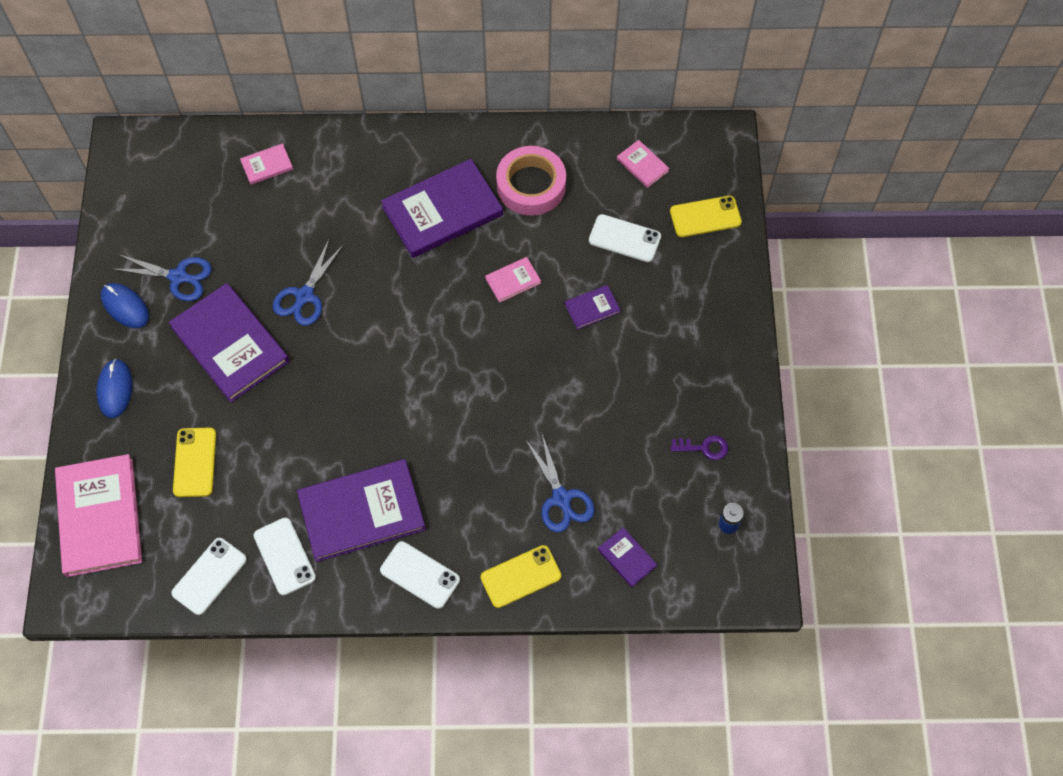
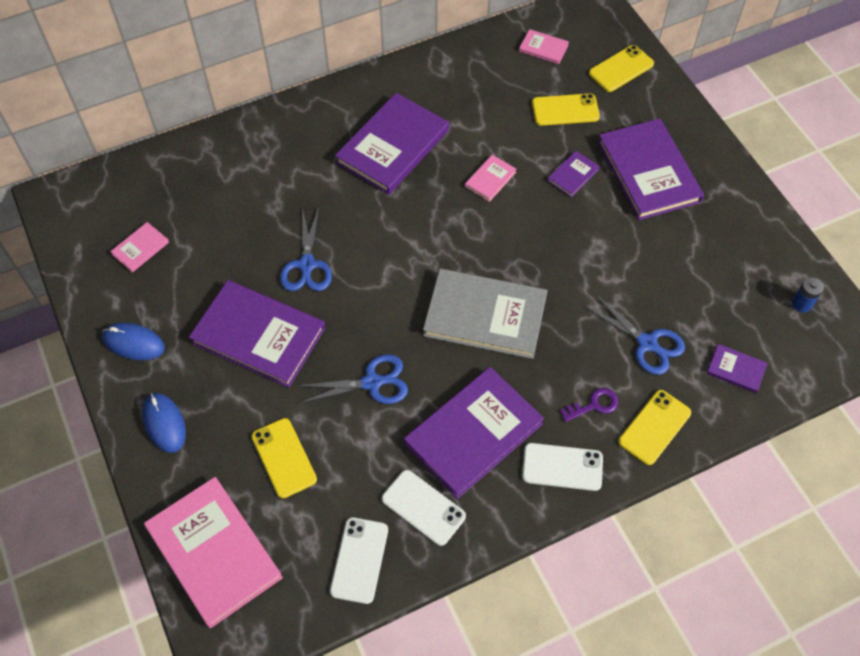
camera: 25 degrees left, 5 degrees down
blue scissors [112,254,212,301] -> blue scissors moved to [298,354,408,404]
pink book [240,144,293,185] -> pink book moved to [110,222,169,272]
pink tape [496,146,566,215] -> none
white phone [589,214,661,262] -> yellow phone [532,93,600,126]
purple key [671,435,728,460] -> purple key moved to [560,388,618,422]
none -> grey book [423,269,548,359]
none -> purple book [598,118,704,220]

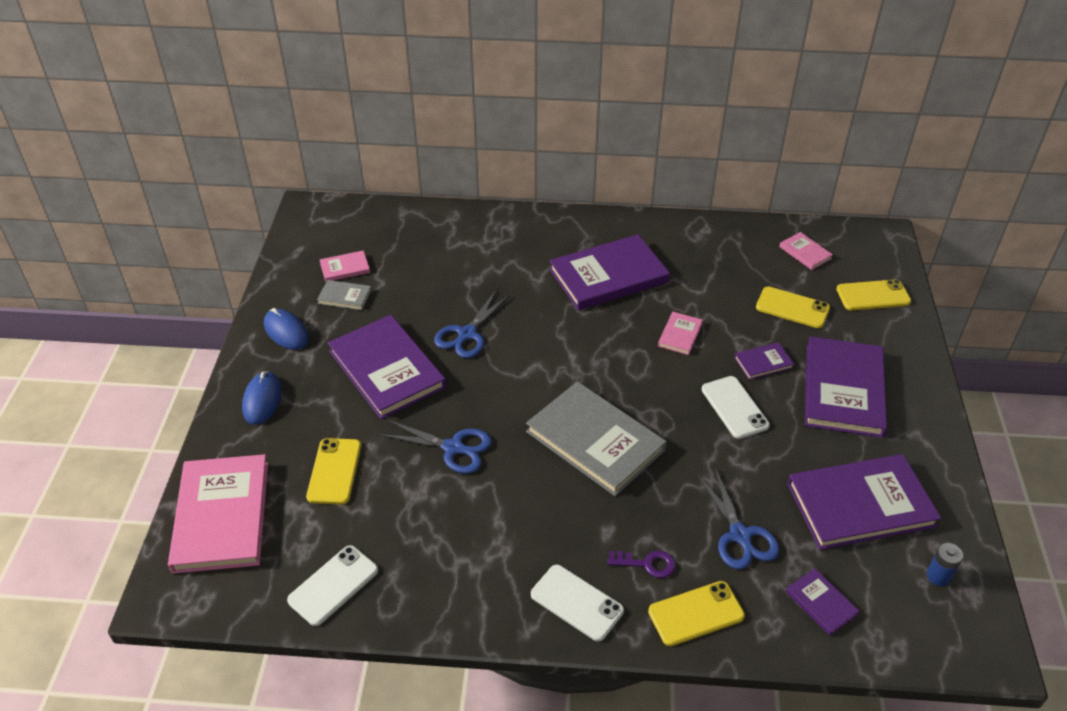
camera: 30 degrees right, 15 degrees down
white phone [382,470,466,546] -> white phone moved to [702,376,770,439]
purple book [404,367,544,499] -> purple book moved to [787,454,941,550]
pink book [465,155,517,202] -> pink book turned 45 degrees counterclockwise [658,312,703,355]
none -> grey book [317,280,372,310]

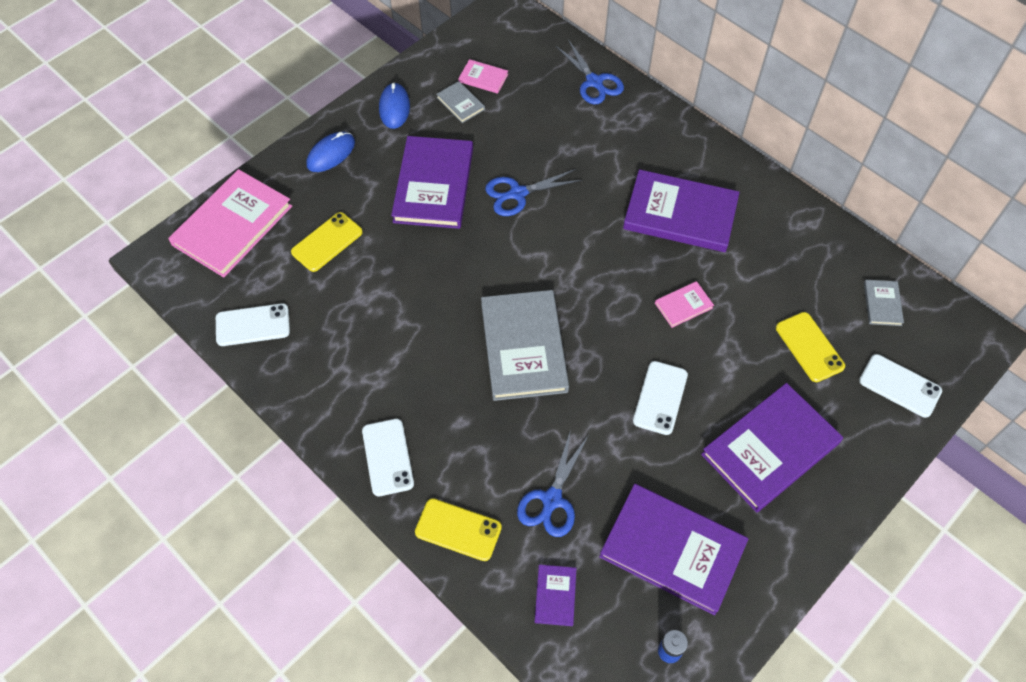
camera: 40 degrees right, 15 degrees up
blue scissors [379,420,492,474] -> blue scissors moved to [555,39,624,105]
purple key [607,551,676,578] -> none
purple book [734,342,794,380] -> none
pink book [779,232,833,270] -> grey book [864,280,904,326]
yellow phone [836,279,911,310] -> white phone [859,354,942,418]

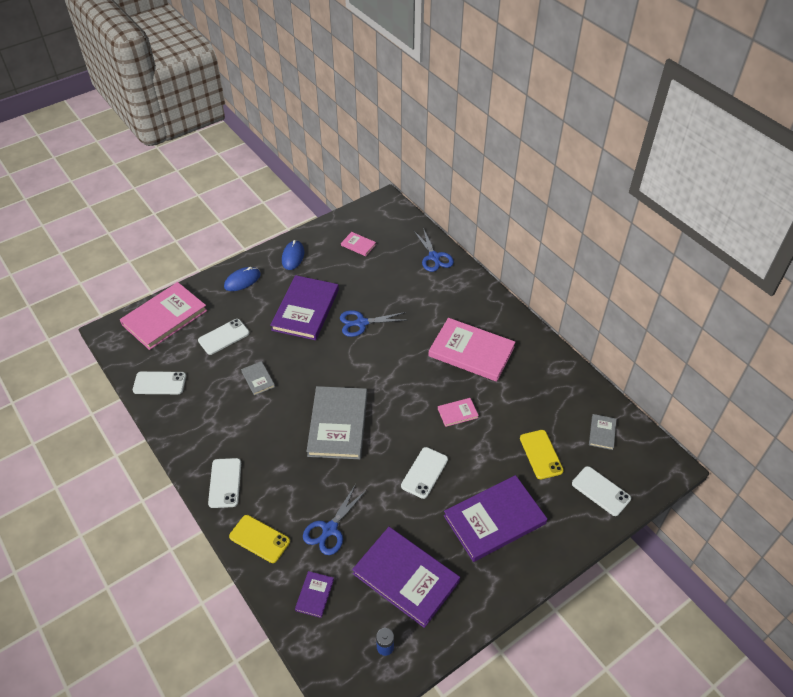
camera: 10 degrees right, 10 degrees down
yellow phone [291,212,363,272] -> white phone [198,319,250,355]
grey book [436,81,485,123] -> grey book moved to [241,361,275,396]
purple book [623,169,740,252] -> pink book [428,318,515,382]

